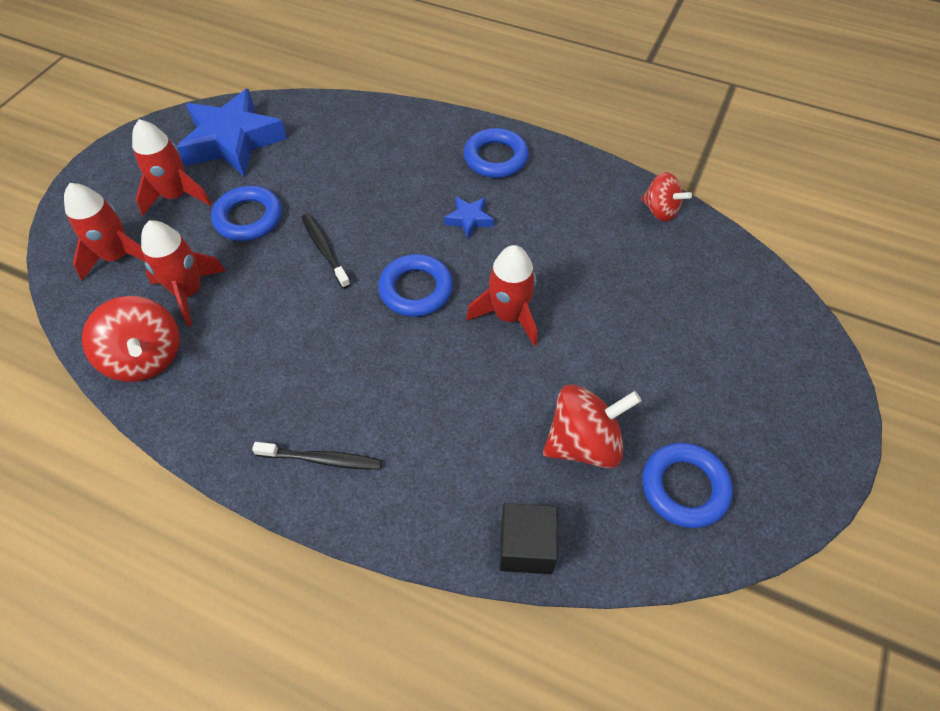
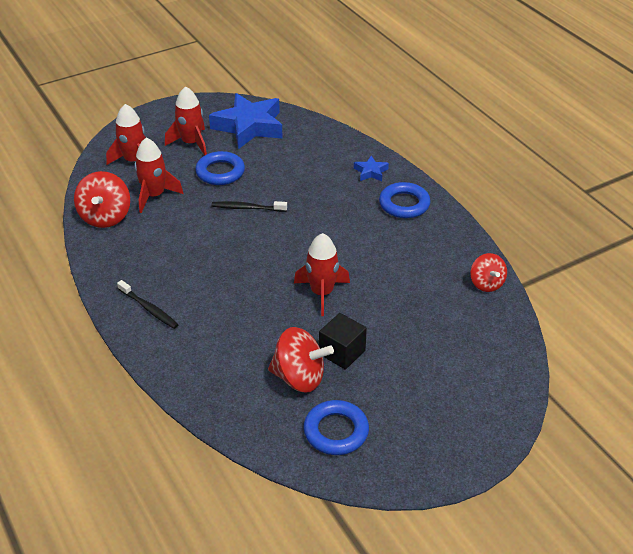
camera: 35 degrees right, 15 degrees down
black toothbrush [301,214,351,289] -> black toothbrush turned 90 degrees counterclockwise [212,201,287,212]
blue ring [378,254,453,317] -> none
blue star [444,196,494,239] -> blue star moved to [354,156,389,181]
black cube [500,503,558,574] -> black cube moved to [319,313,367,370]

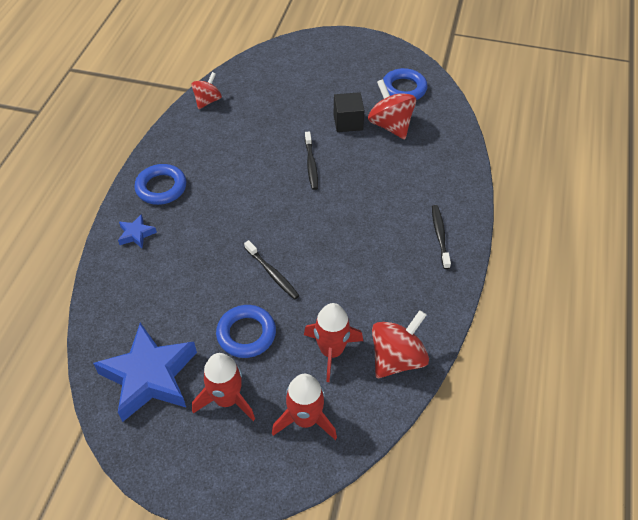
camera: 135 degrees left, 10 degrees up
red rocket [294,233,350,316] -> black toothbrush [305,131,318,190]

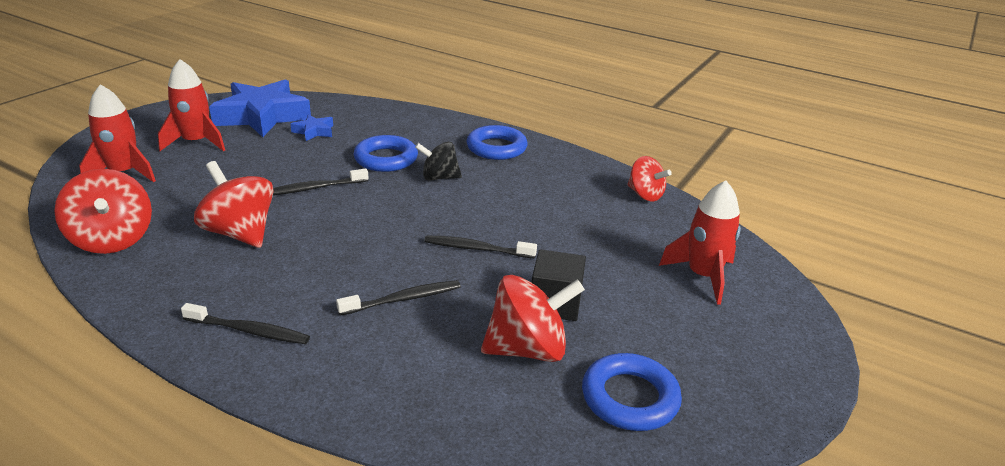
camera: 105 degrees right, 20 degrees down
blue star [118,214,157,249] -> blue star moved to [290,114,333,141]
blue ring [216,305,276,358] -> blue ring moved to [354,135,418,172]
red rocket [304,303,363,382] -> red rocket moved to [659,180,741,305]
none -> red spinning top [194,161,274,248]
none -> black toothbrush [336,280,461,315]
none -> black spinning top [415,142,462,181]

